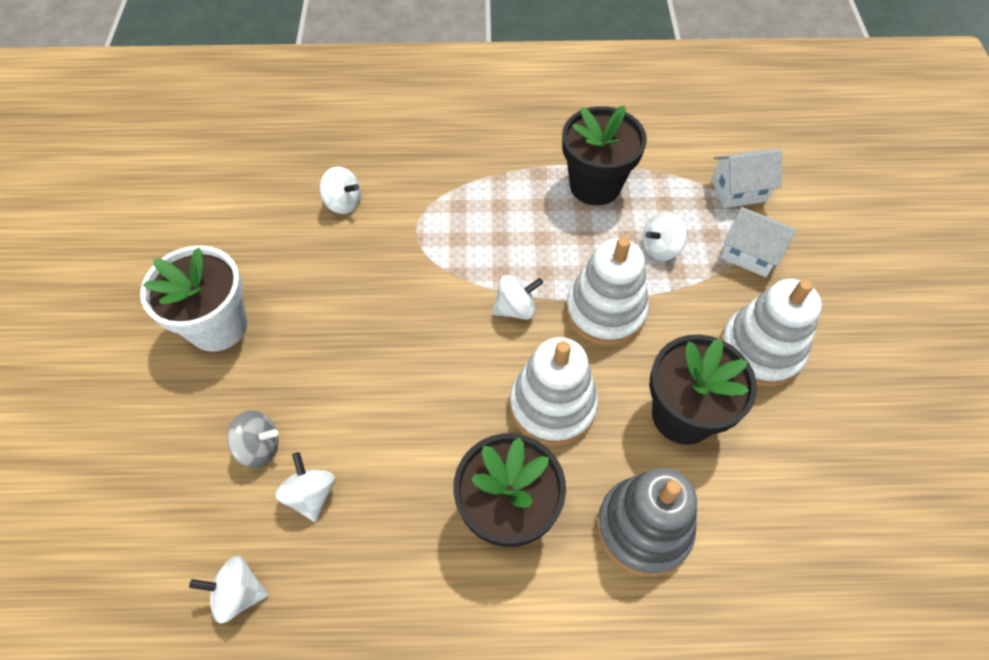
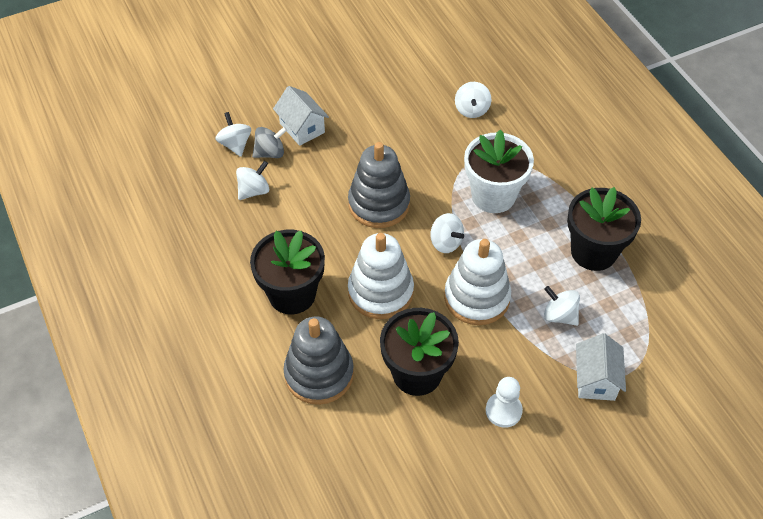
camera: 65 degrees right, 5 degrees down
white flower pot [140,245,248,352] -> white flower pot moved to [464,130,534,213]
white spinning top [189,556,269,624] -> white spinning top moved to [215,112,251,157]
grey spinning top [227,410,279,468] -> grey spinning top turned 90 degrees counterclockwise [252,127,287,158]
white house [711,149,782,208] -> white house moved to [273,86,329,146]
white stacking toy [720,279,822,387] -> white pawn [486,377,523,428]
none -> grey stacking toy [348,142,410,228]

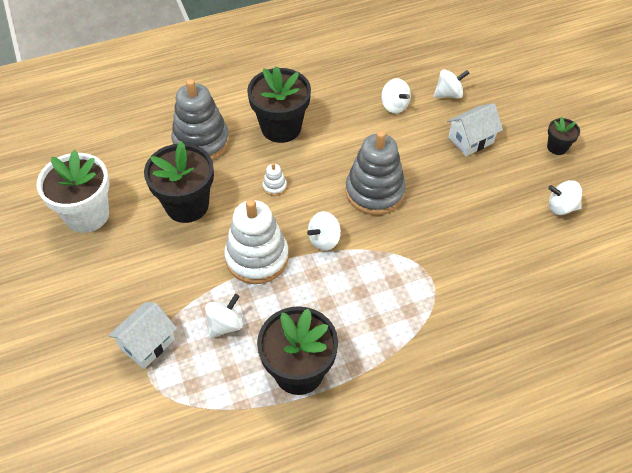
camera: 95 degrees right, 0 degrees up
grey spinning top [252,127,287,158] -> none
white stacking toy [348,233,414,319] -> white stacking toy [263,163,287,196], size x0.41
white spinning top [455,82,491,118] -> white spinning top moved to [548,180,582,215]
white flower pot [464,130,534,213] -> white flower pot moved to [37,150,110,233]
white pawn [486,377,523,428] -> none
white house [576,333,626,401] -> white house turned 60 degrees counterclockwise [108,302,177,369]
none -> black flower pot [547,117,580,155]

